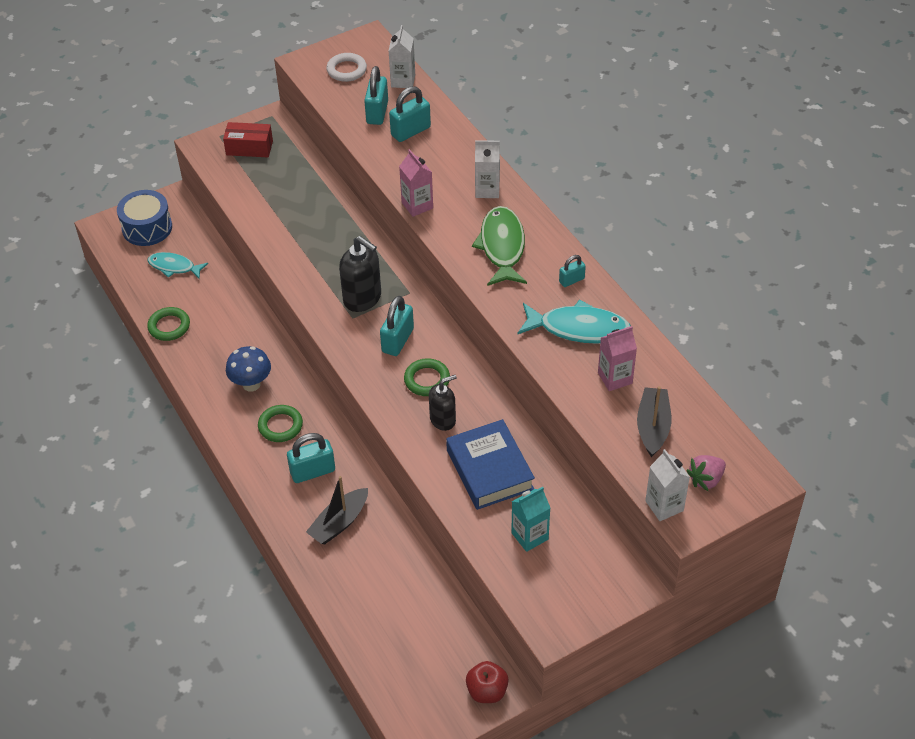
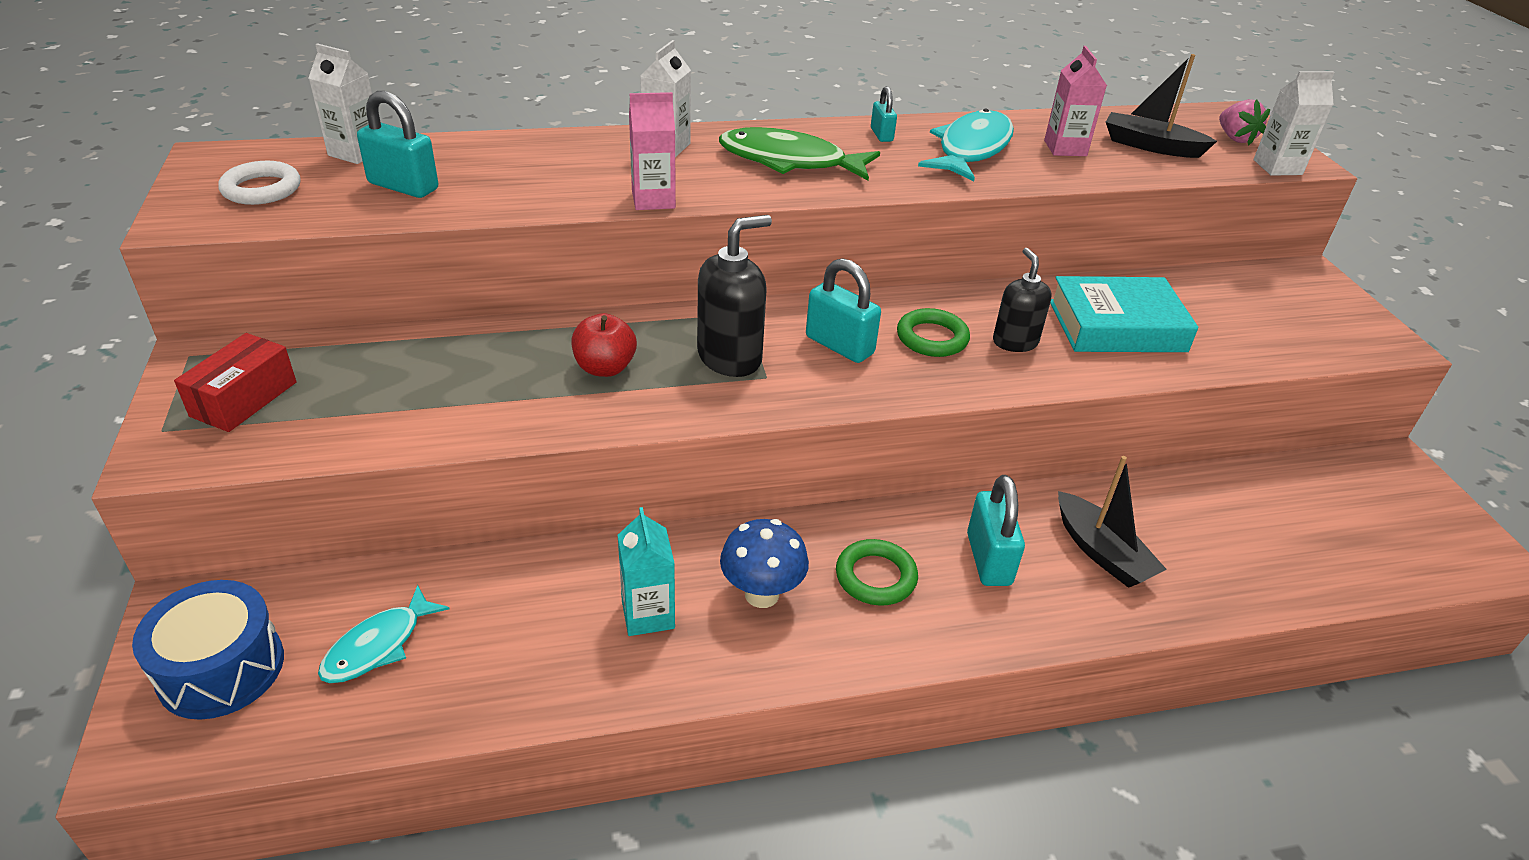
camera: 75 degrees left, 10 degrees down
green ring [147,307,190,341] -> none
turquoise padlock [389,86,431,142] -> none
blue book [446,419,535,510] -> turquoise book [1050,276,1198,352]
red apple [466,661,509,703] -> red apple moved to [571,313,637,377]
turquoise carton [511,487,550,552] -> turquoise carton moved to [618,507,675,636]

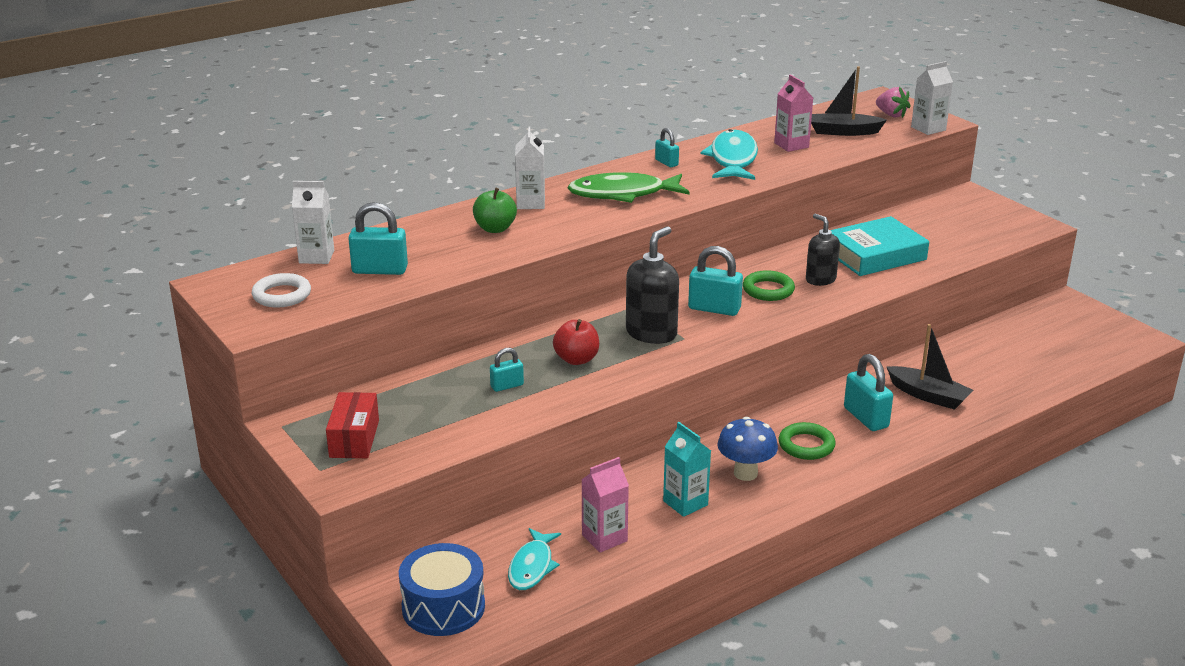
camera: 20 degrees left, 10 degrees down
pink carton [629,92,676,210] -> pink carton moved to [581,457,629,552]
none -> green apple [473,188,517,233]
none -> turquoise padlock [490,348,524,392]

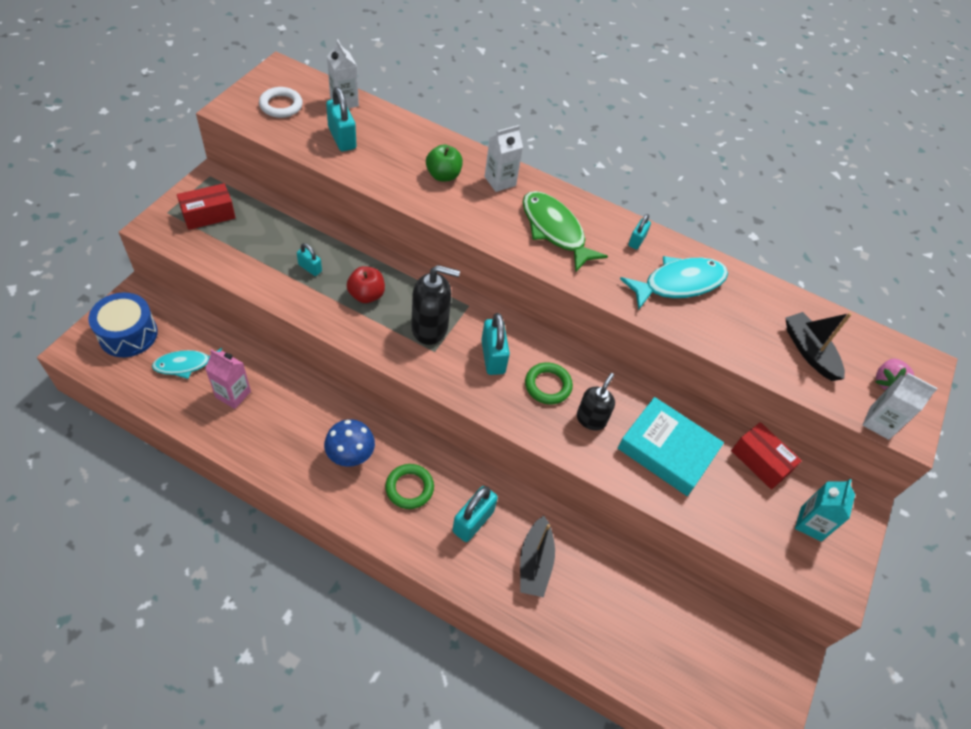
camera: 55 degrees right, 25 degrees up
turquoise carton [663,422,711,517] -> turquoise carton moved to [795,479,855,542]
pink carton [774,74,813,152] -> none
none -> red box [731,422,802,490]

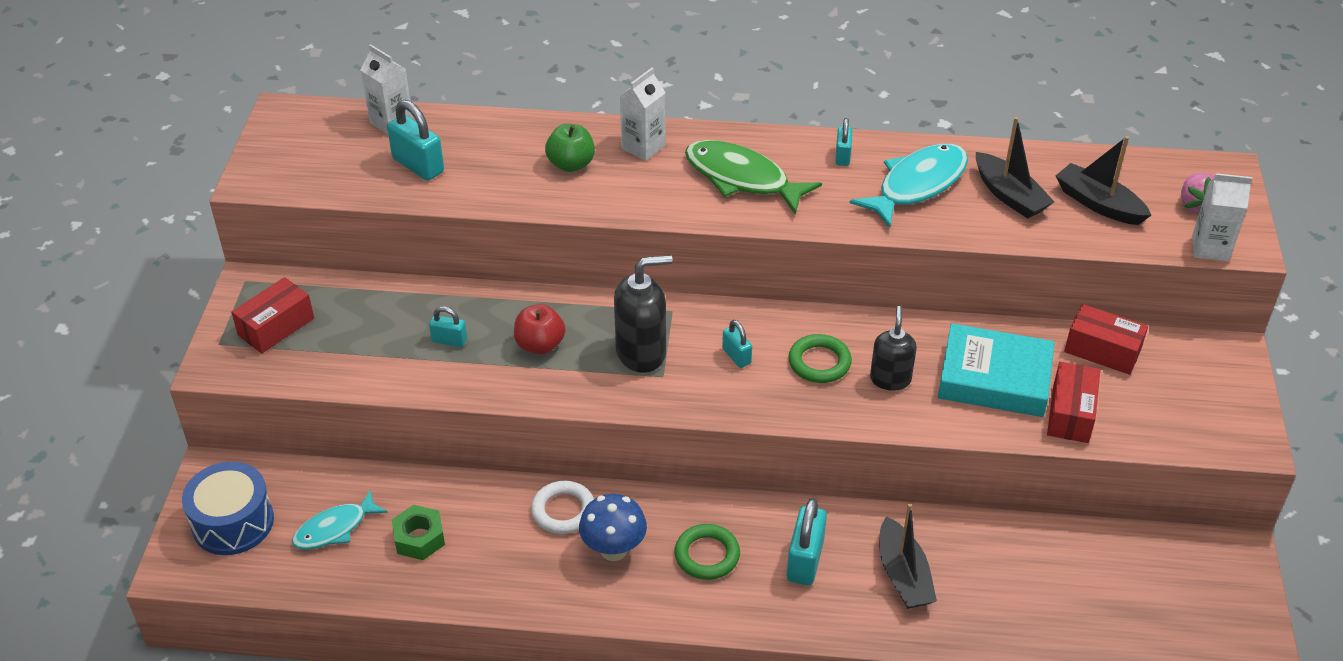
camera: 15 degrees left, 10 degrees down
pink carton [205,349,251,409] -> green nut [392,505,445,560]
white ring [259,87,303,118] -> white ring moved to [531,481,594,534]
turquoise padlock [481,313,510,375] -> turquoise padlock [722,320,752,368], size x0.58
turquoise carton [795,479,855,542] -> none
none -> black boat [976,117,1054,219]
none -> red box [1047,362,1100,443]

